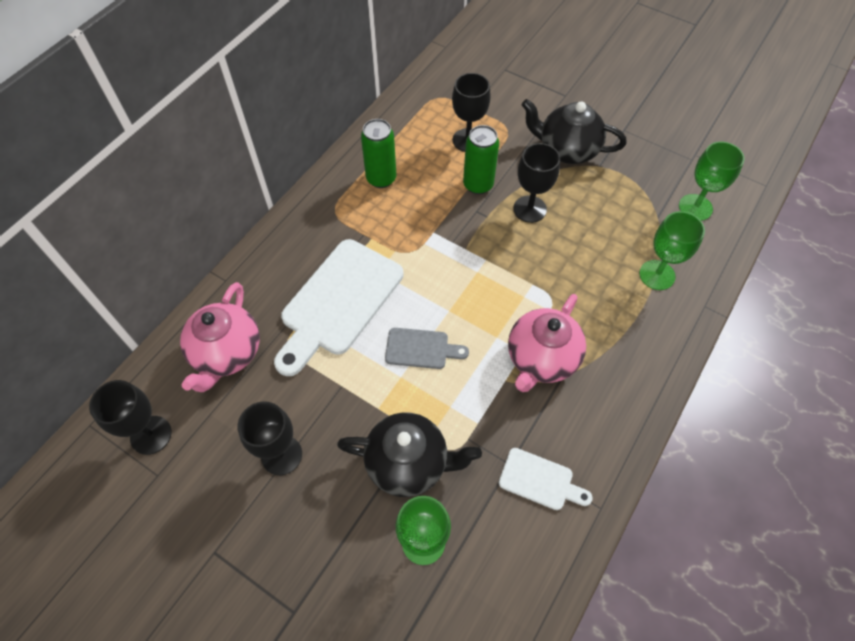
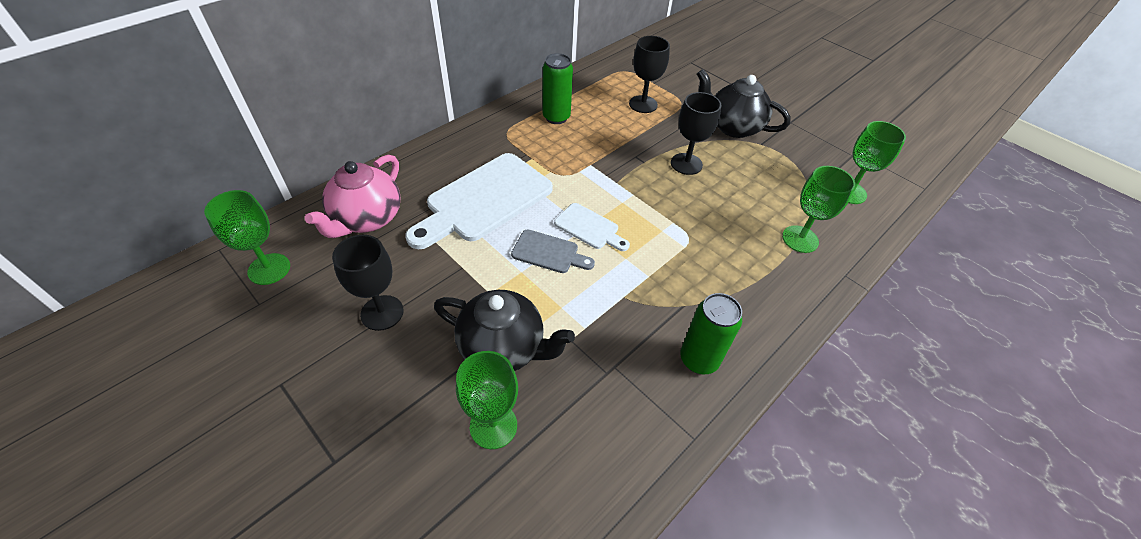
camera: 10 degrees right, 10 degrees down
black goblet [89,380,172,455] -> green goblet [204,190,290,285]
green can [463,125,499,194] -> green can moved to [680,293,742,374]
white cutting board [499,448,593,510] -> white cutting board moved to [554,203,630,251]
pink teapot [508,294,586,392] -> none

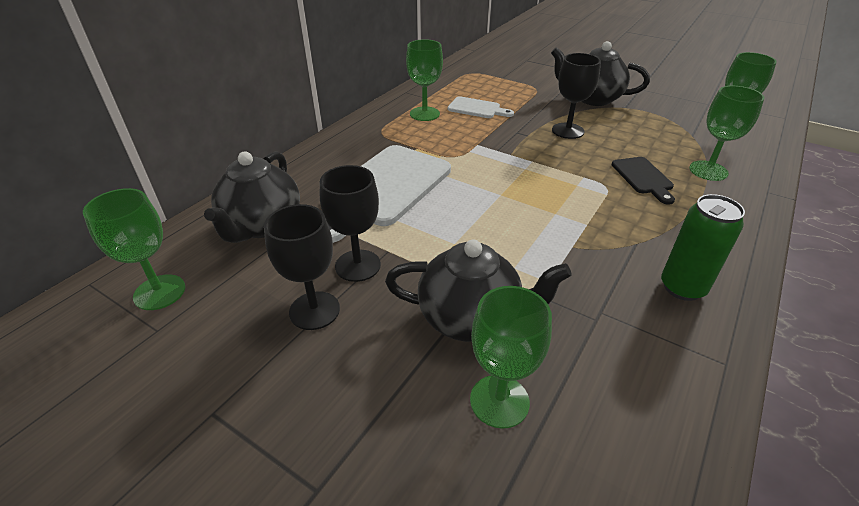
camera: 10 degrees left, 10 degrees down
pink teapot [305,155,401,238] -> black teapot [204,151,300,243]
grey cutting board [511,230,595,273] -> none
green can [543,53,573,124] -> green goblet [406,39,443,121]
white cutting board [554,203,630,251] -> white cutting board moved to [448,96,514,118]
black goblet [629,36,670,113] -> black goblet moved to [320,165,381,282]
none -> black cutting board [612,157,675,205]

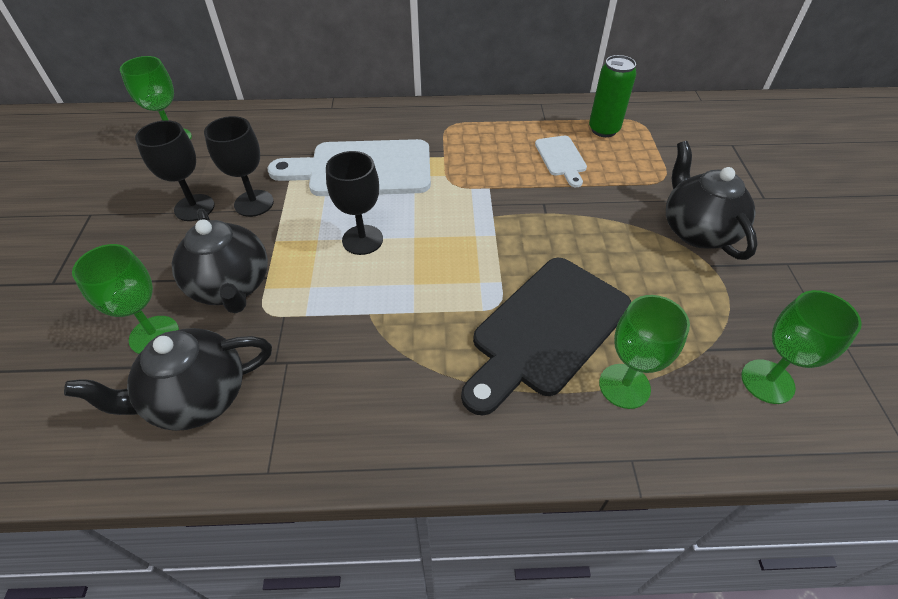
camera: 55 degrees right, 10 degrees up
black teapot [204,151,300,243] -> black teapot moved to [64,328,272,431]
green goblet [406,39,443,121] -> none
black goblet [552,53,601,139] -> black goblet moved to [326,151,383,255]
black cutting board [612,157,675,205] -> black cutting board [461,258,631,416], size x2.02
green can [661,194,745,301] -> green can moved to [589,55,636,137]

